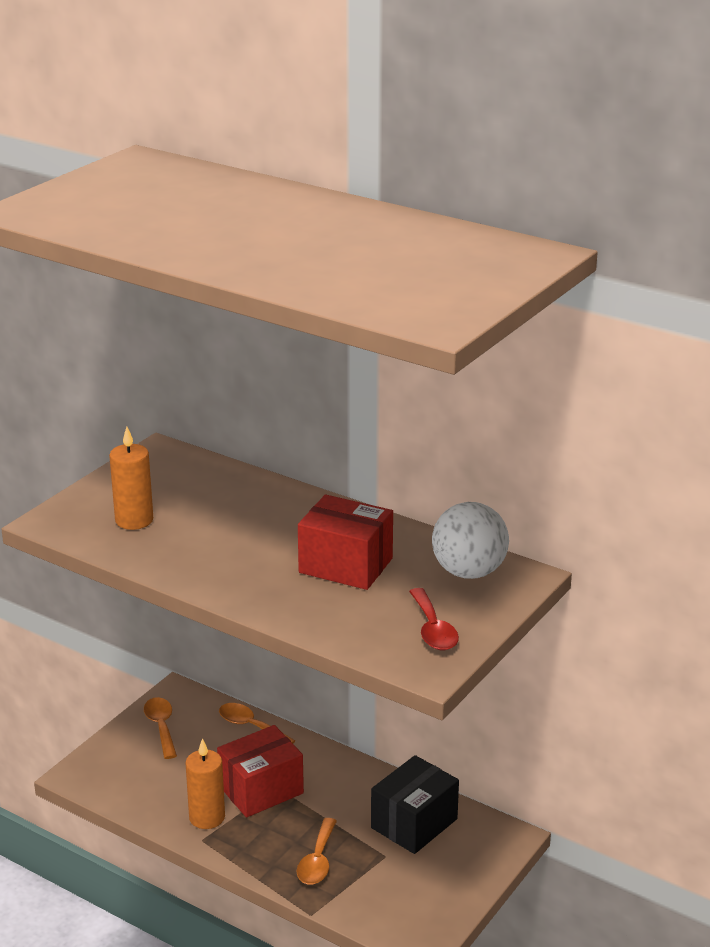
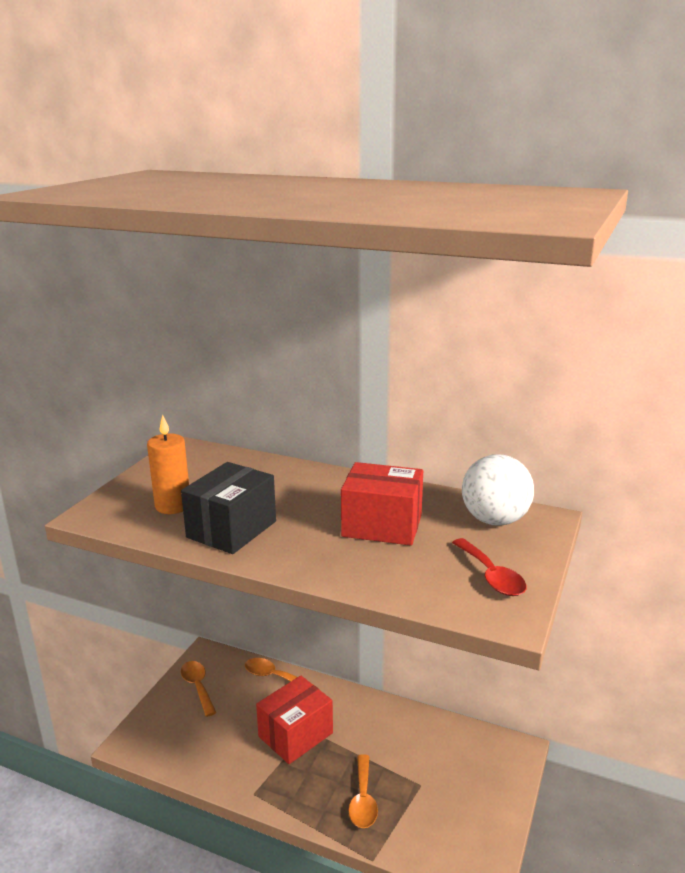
camera: 10 degrees left, 5 degrees down
orange candle [185,738,225,829] -> none
black box [371,755,459,854] -> black box moved to [181,462,276,554]

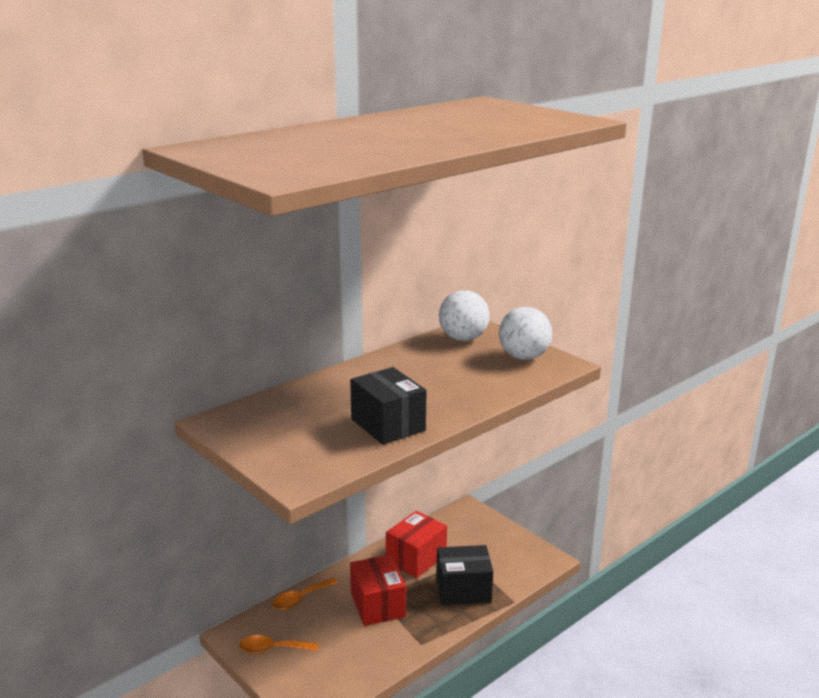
camera: 65 degrees left, 0 degrees up
orange candle [147,414,189,514] -> none
red box [341,462,423,546] -> red box moved to [386,511,447,578]
orange spoon [349,754,378,828] -> black box [436,545,493,605]
red spoon [452,538,527,596] -> white ball [499,307,552,360]

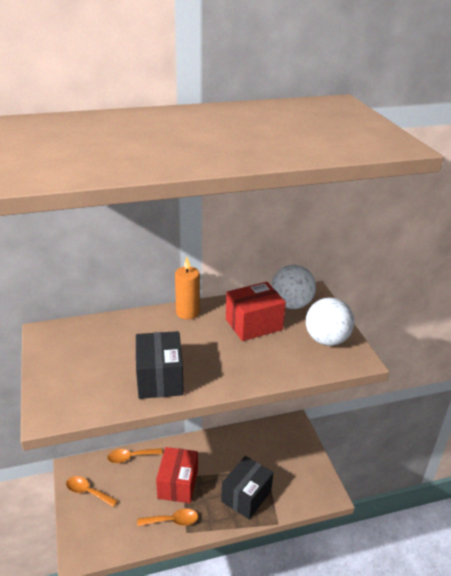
camera: 25 degrees right, 10 degrees up
red box [386,511,447,578] -> red box moved to [226,282,286,341]
black box [436,545,493,605] -> black box turned 75 degrees counterclockwise [221,456,273,520]
none -> orange spoon [137,509,198,526]
none -> orange candle [175,257,200,319]

